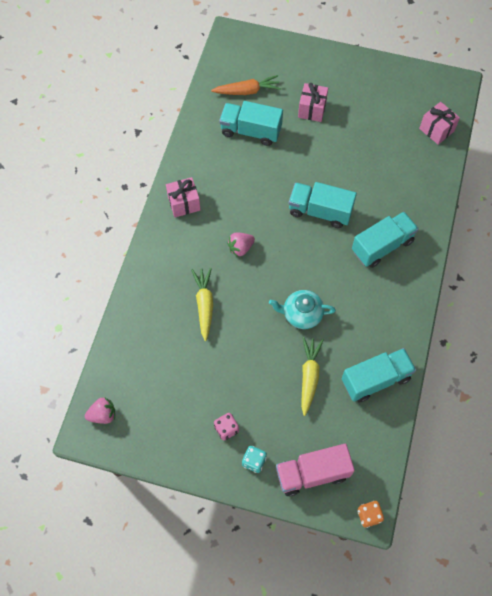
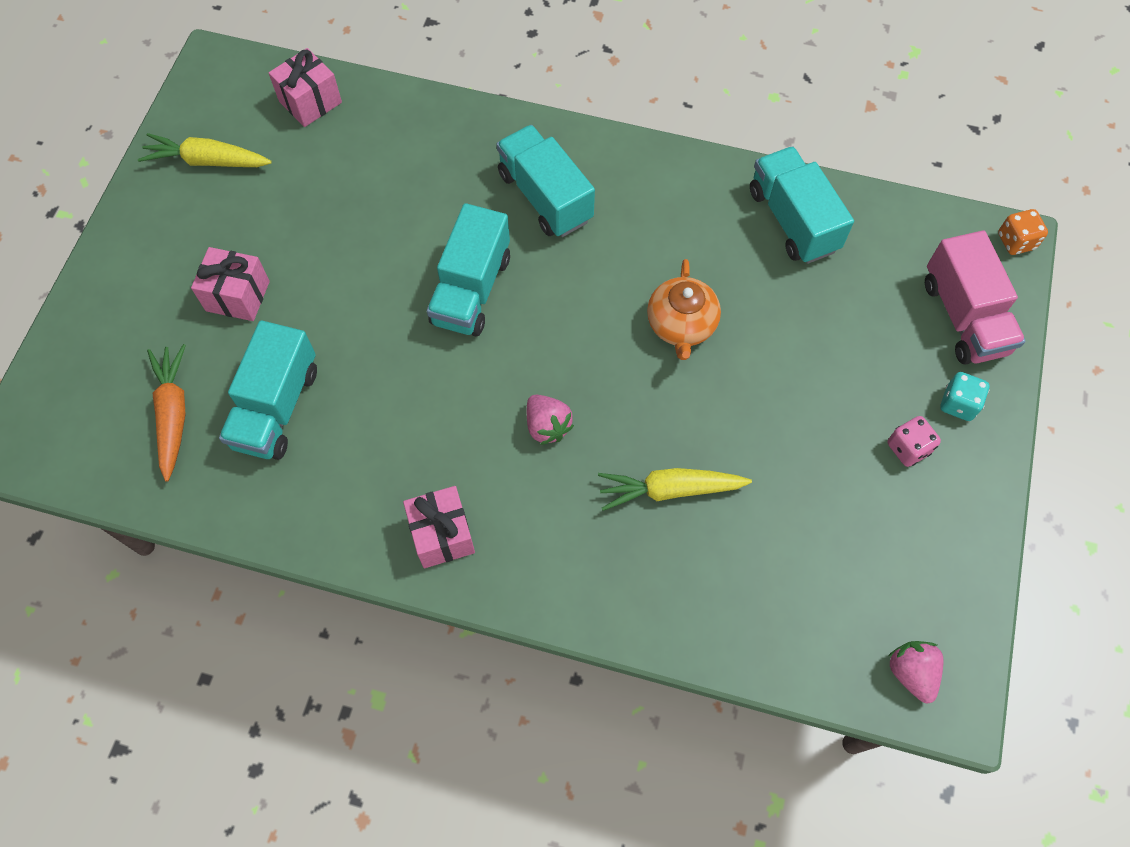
camera: 90 degrees left, 0 degrees up
turquoise teapot [269,290,336,329] -> orange teapot [647,259,721,360]
yellow carrot [301,337,324,416] -> yellow carrot moved to [138,133,272,167]

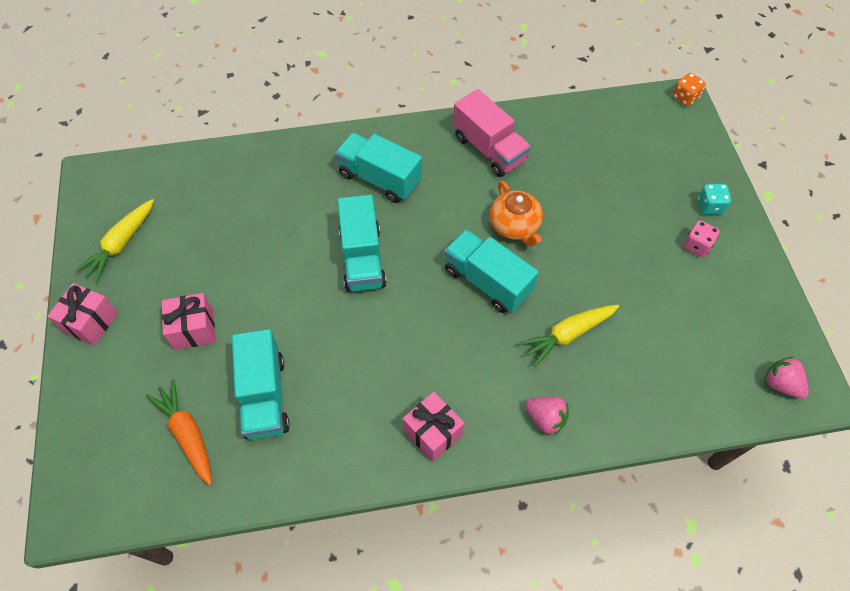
camera: 25 degrees left, 5 degrees down
yellow carrot [138,133,272,167] -> yellow carrot turned 45 degrees counterclockwise [75,199,154,283]
pink gift [269,48,342,127] -> pink gift moved to [47,283,118,346]
pink strawberry [527,395,574,445] -> pink strawberry moved to [525,397,569,435]
turquoise truck [750,146,854,264] -> turquoise truck moved to [444,229,539,313]
pink truck [925,230,1025,365] -> pink truck moved to [453,89,531,177]

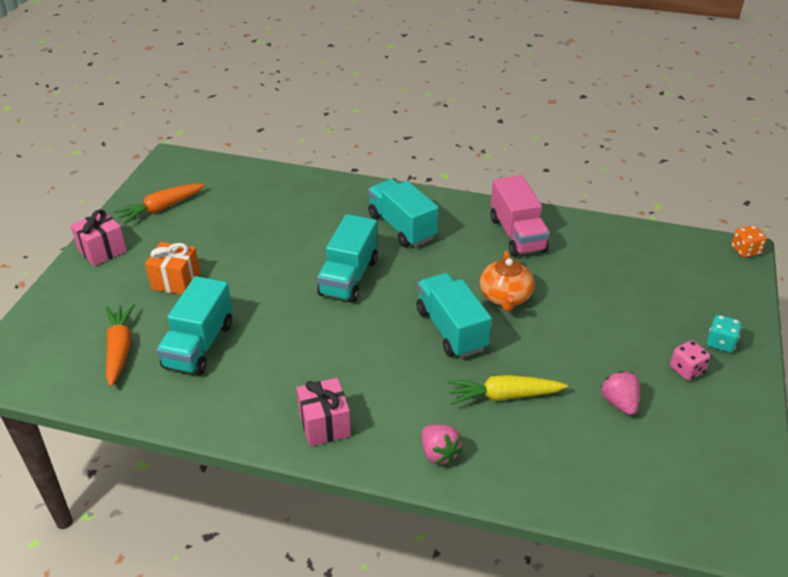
camera: 25 degrees right, 20 degrees down
yellow carrot [75,199,154,283] -> orange carrot [114,184,205,224]
pink gift [162,293,216,350] -> orange gift [145,242,200,294]
pink strawberry [765,357,809,399] -> pink strawberry moved to [600,371,640,415]

